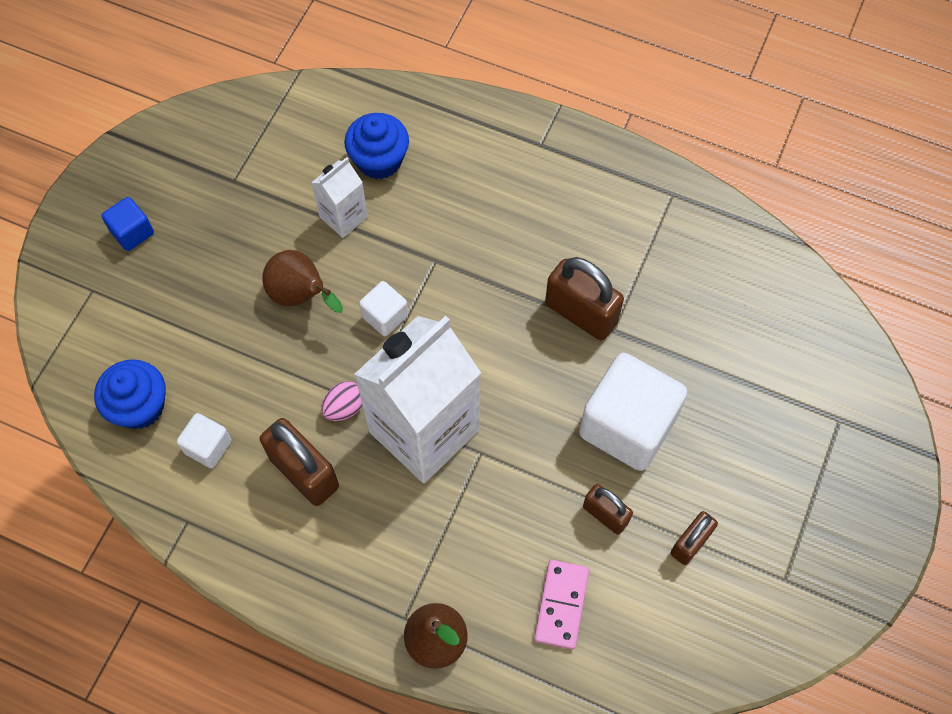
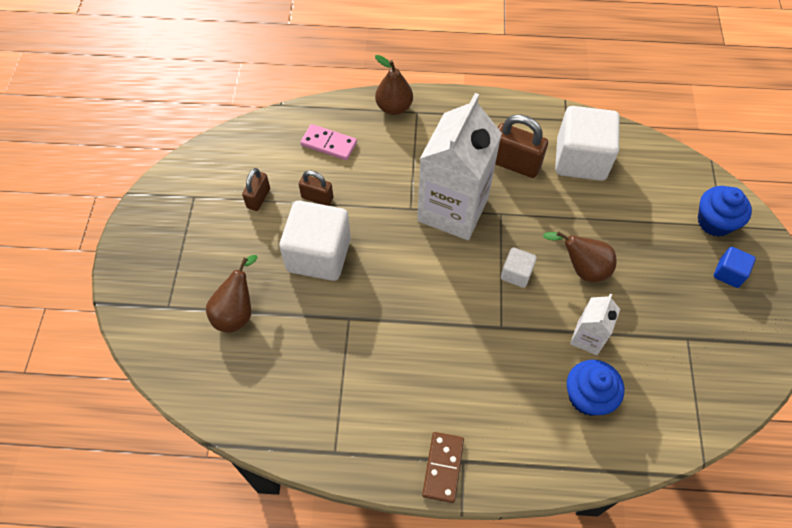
camera: 160 degrees right, 5 degrees down
blue cupcake [94,359,166,429] -> blue cupcake moved to [698,186,752,237]
white cube [177,413,232,468] -> white cube [555,106,620,181], size x2.09
pink egg [321,381,362,421] -> none
pink domino [534,560,589,649] -> pink domino turned 60 degrees counterclockwise [300,124,357,160]
brown padlock [545,257,624,341] -> none
none -> brown pear [206,255,258,333]
none -> brown domino [422,432,464,503]

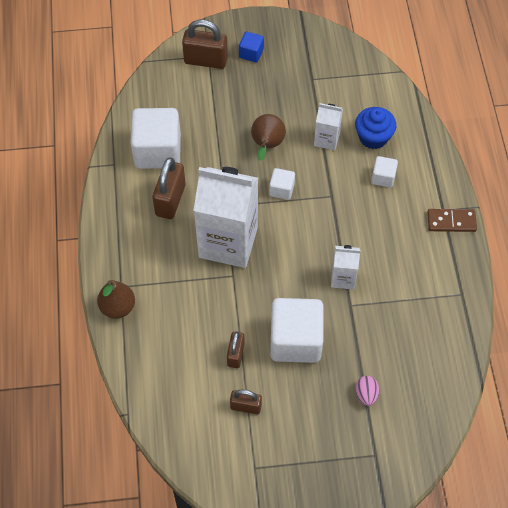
camera: 100 degrees left, 0 degrees up
brown pear [206,255,258,333] -> pink egg [356,376,379,406]
pink domino [300,124,357,160] -> none
blue cupcake [698,186,752,237] -> brown padlock [182,20,228,69]
none -> white carton [331,245,361,290]
none -> white cube [371,156,398,188]

